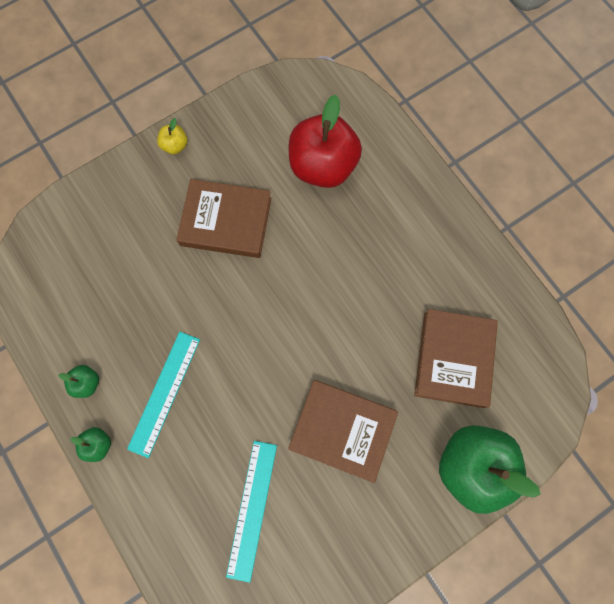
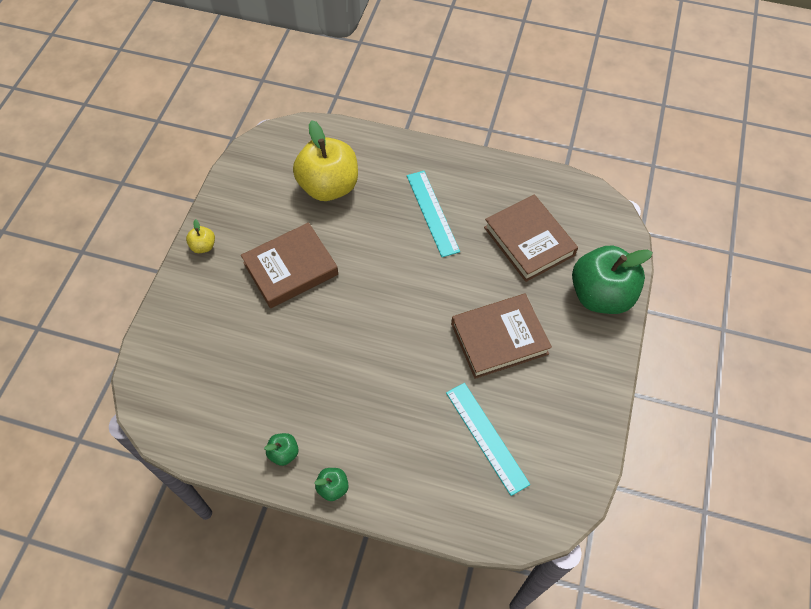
camera: 40 degrees left, 15 degrees down
turquoise ruler [127,332,200,458] -> turquoise ruler moved to [407,171,460,257]
red apple [289,95,362,188] -> yellow apple [293,120,358,201]

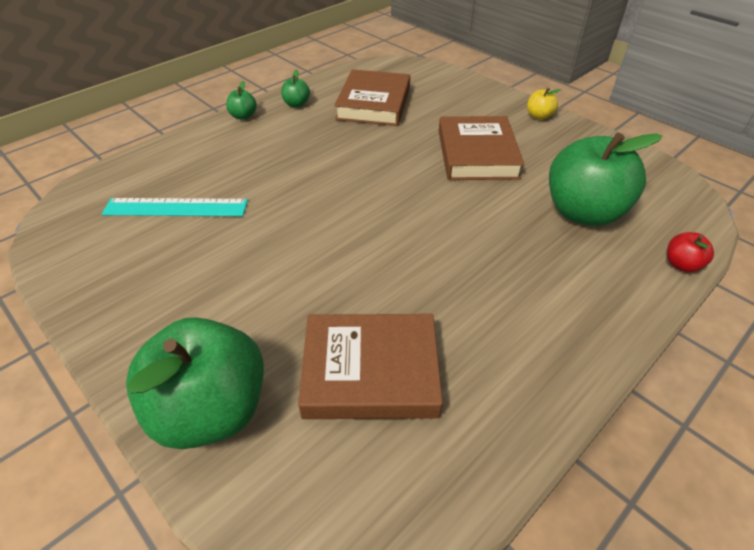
camera: 120 degrees right, 15 degrees down
yellow apple [293,120,358,201] -> green apple [549,132,662,226]
turquoise ruler [407,171,460,257] -> none
brown book [451,294,552,379] -> brown book moved to [334,69,410,126]
none -> red apple [667,232,714,272]

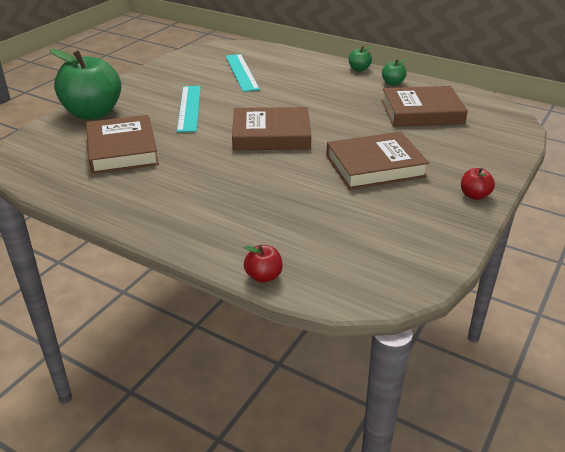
camera: 75 degrees right, 10 degrees down
yellow apple [527,88,561,120] -> red apple [461,168,495,200]
green apple [549,132,662,226] -> none
none -> turquoise ruler [177,86,201,132]
none -> brown book [232,107,311,150]

